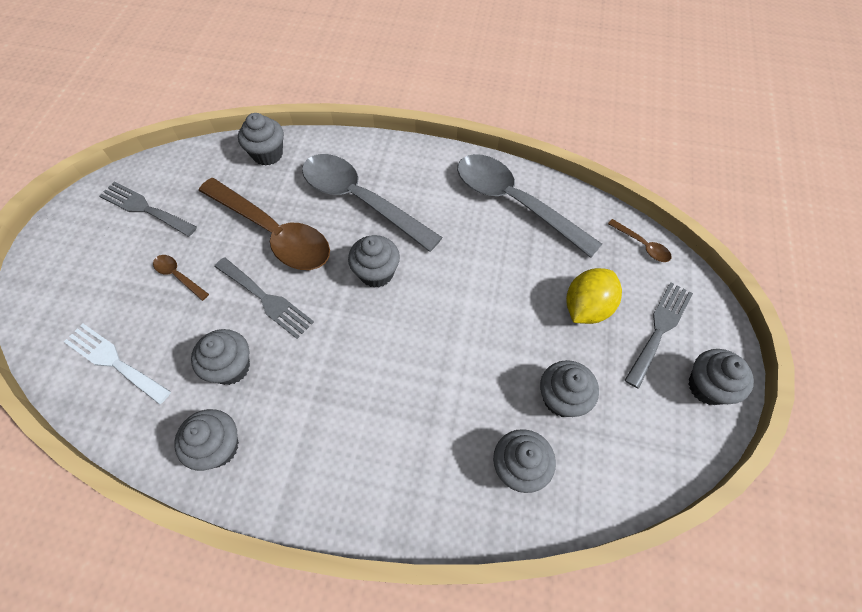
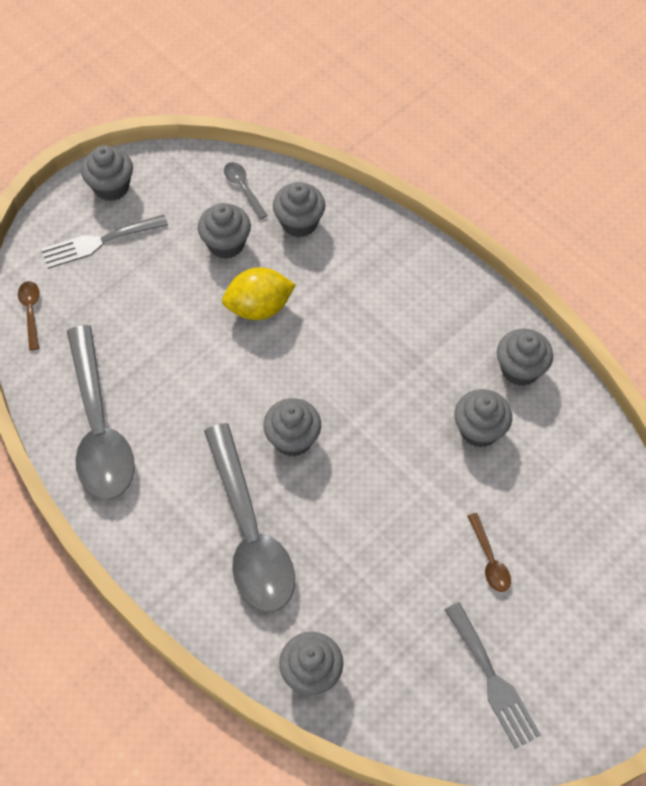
camera: 145 degrees left, 0 degrees up
white fork [64,323,171,405] -> none
brown spoon [199,178,330,270] -> none
grey fork [215,258,314,339] -> none
yellow lemon [566,268,622,324] -> yellow lemon moved to [222,267,296,320]
none -> grey spoon [224,162,268,219]

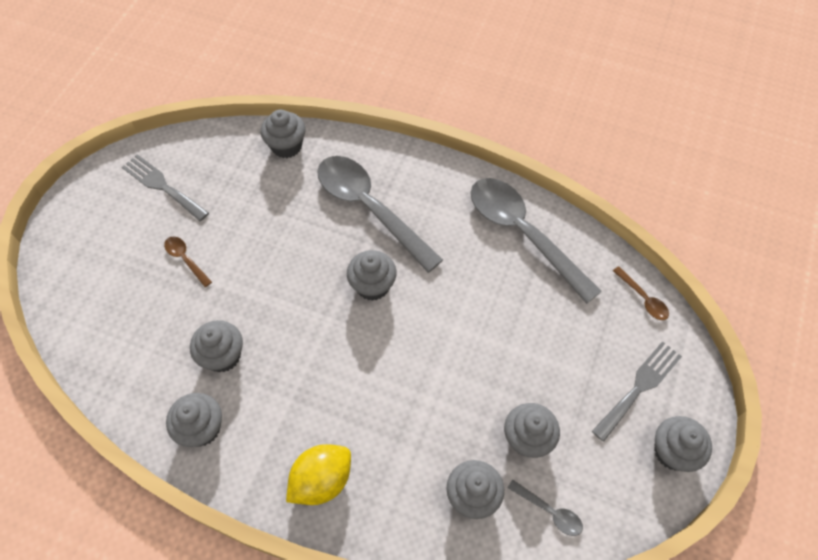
camera: 155 degrees right, 0 degrees up
yellow lemon [222,267,296,320] -> yellow lemon moved to [286,444,351,505]

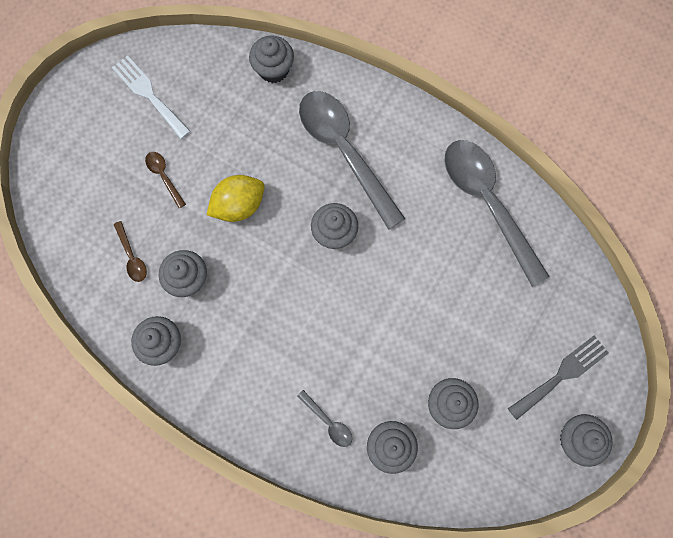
camera: 10 degrees right, 15 degrees up
grey fork [122,154,209,221] -> white fork [112,56,191,139]
yellow lemon [286,444,351,505] -> yellow lemon moved to [207,175,265,222]
grey spoon [508,480,583,536] -> grey spoon moved to [297,390,352,447]
brown spoon [613,266,669,320] -> brown spoon moved to [114,221,147,282]

